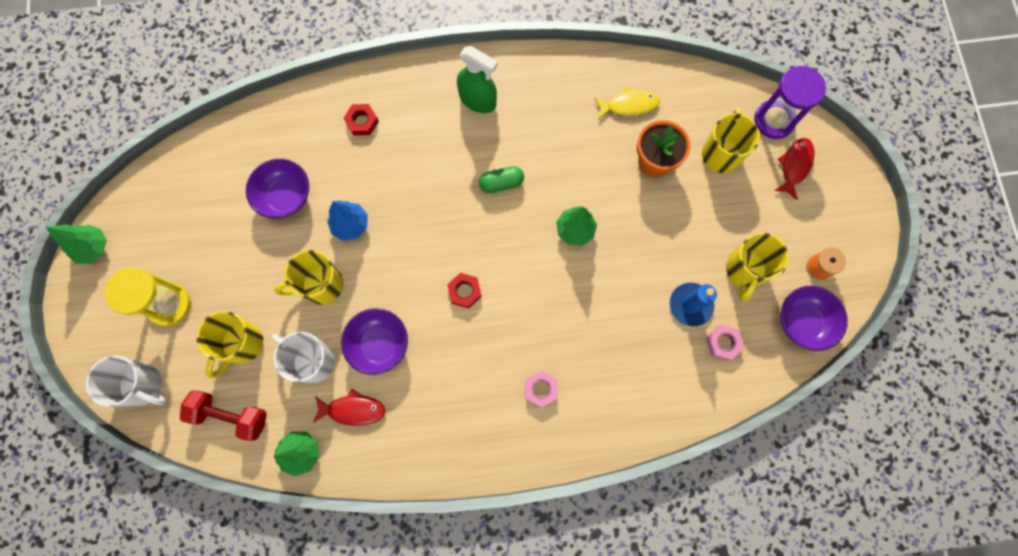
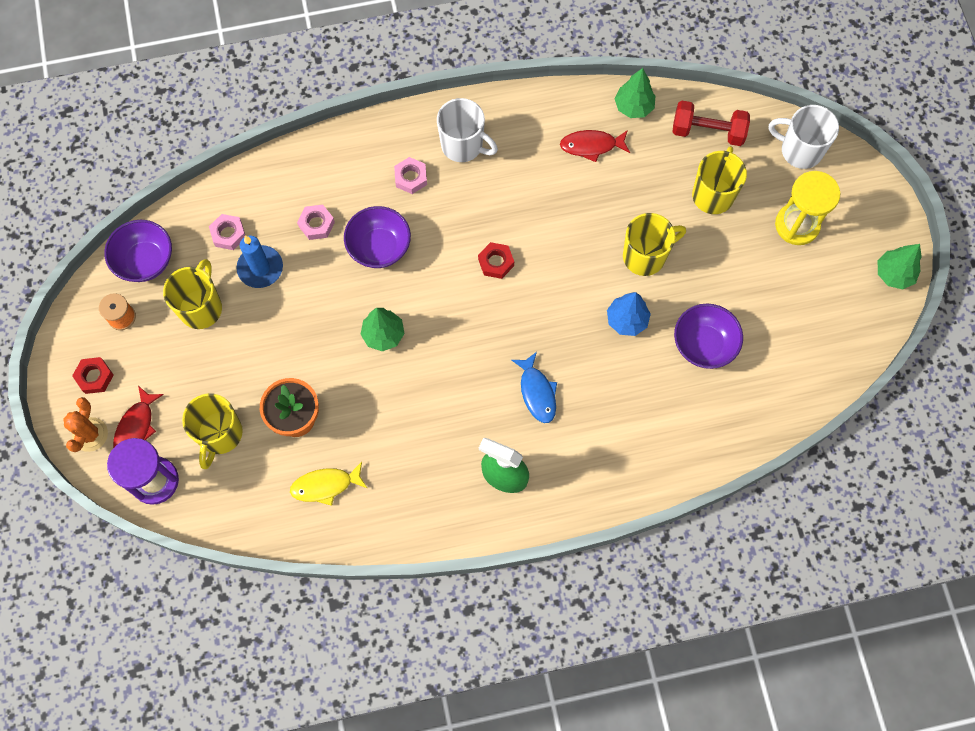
camera: 175 degrees right, 5 degrees down
white mug [271,332,335,383] -> white mug moved to [437,98,498,162]
purple bowl [341,308,408,375] -> purple bowl moved to [344,206,411,268]
red nut [344,104,379,136] -> red nut moved to [72,357,114,394]
green capsule [479,166,524,193] -> none
none -> orange cactus [63,397,108,452]
none -> pink nut [297,205,335,240]
none -> blue fish [512,352,557,423]

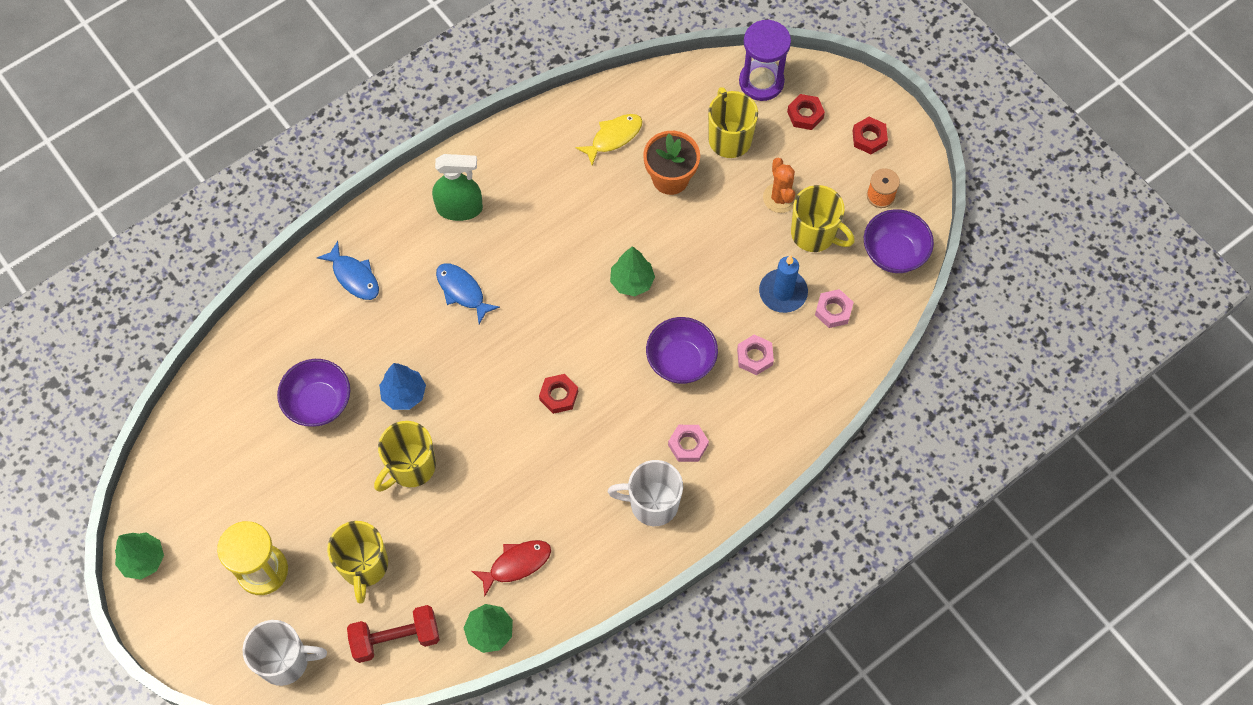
camera: 155 degrees right, 5 degrees down
orange cactus [63,397,108,452] -> orange cactus moved to [763,158,797,213]
red fish [113,386,164,448] -> red nut [787,94,825,130]
yellow mug [163,259,222,329] -> yellow mug turned 45 degrees counterclockwise [791,185,855,252]
none -> blue fish [317,241,379,300]

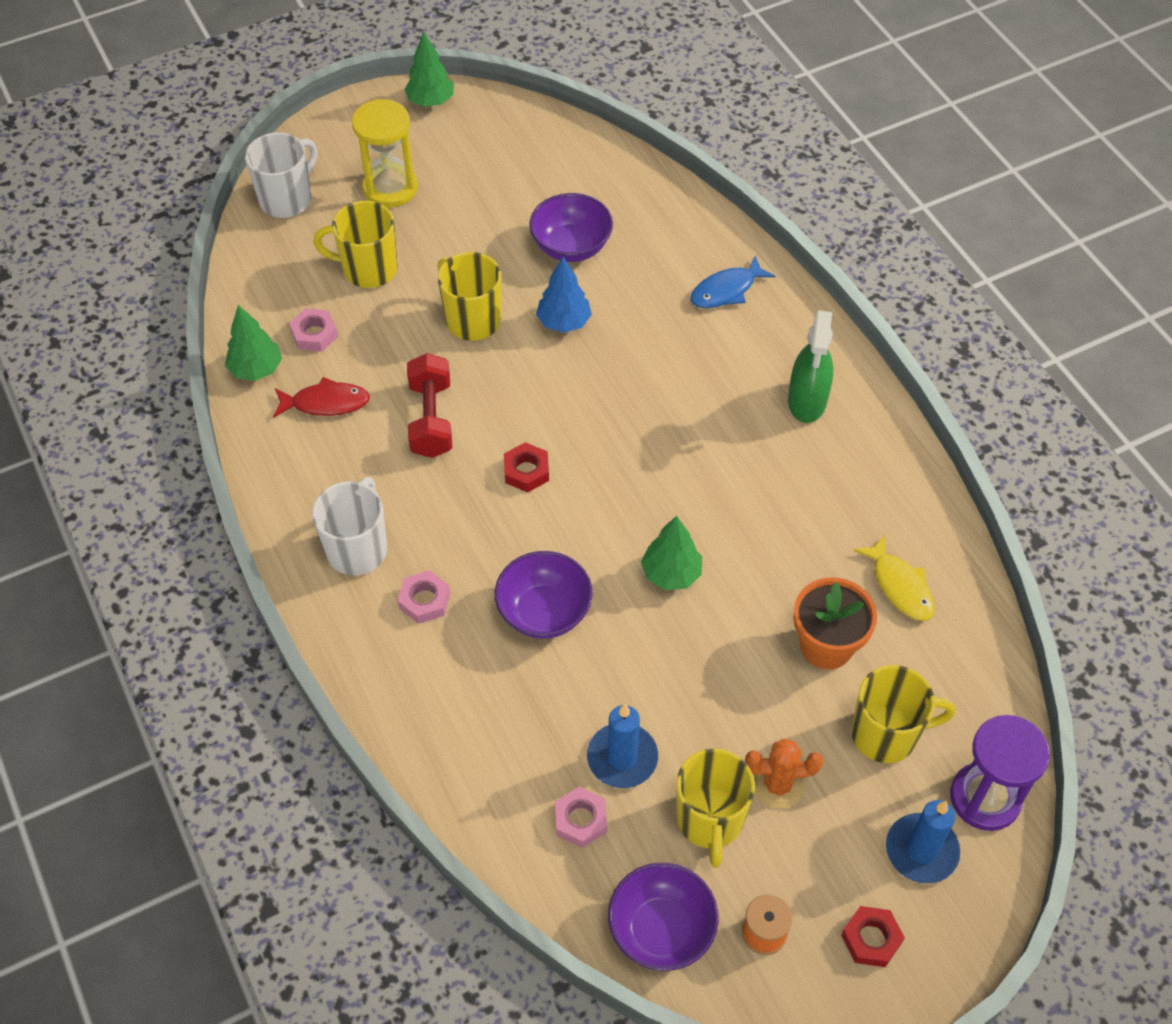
camera: 100 degrees right, 10 degrees down
white mug [242,620,327,686] -> white mug turned 150 degrees counterclockwise [245,132,317,218]
red dumbbell [347,605,440,663] -> red dumbbell moved to [407,353,452,458]
blue fish [436,263,500,324] -> none
red fish [472,540,551,596] -> red fish turned 75 degrees counterclockwise [273,377,370,418]
pink nut [737,334,774,375] -> pink nut moved to [289,308,338,352]
red nut [787,94,825,130] -> blue candle [886,800,960,883]
yellow mug [791,185,855,252] -> yellow mug turned 45 degrees counterclockwise [676,748,755,868]

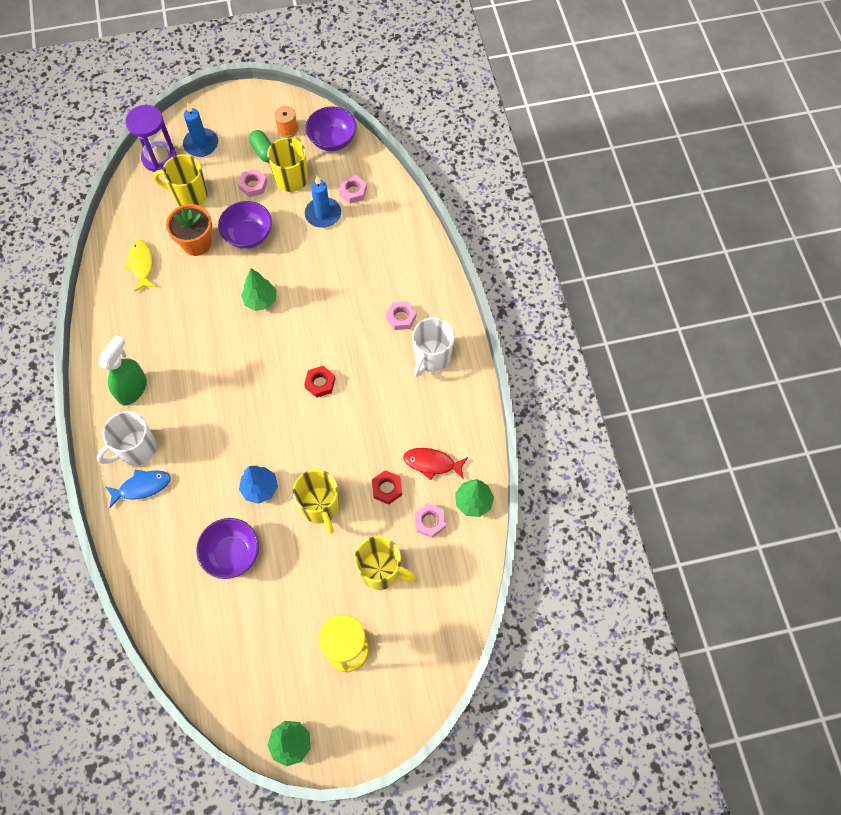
camera: 165 degrees left, 10 degrees up
white mug [245,132,317,218] -> white mug moved to [97,411,156,465]
red dumbbell [407,353,452,458] -> none
purple bowl [495,551,593,639] -> purple bowl moved to [218,201,272,249]
orange cactus [745,738,823,809] -> pink nut [238,169,267,197]
red nut [841,906,905,967] -> red nut moved to [372,470,402,505]
none -> green capsule [249,130,271,162]

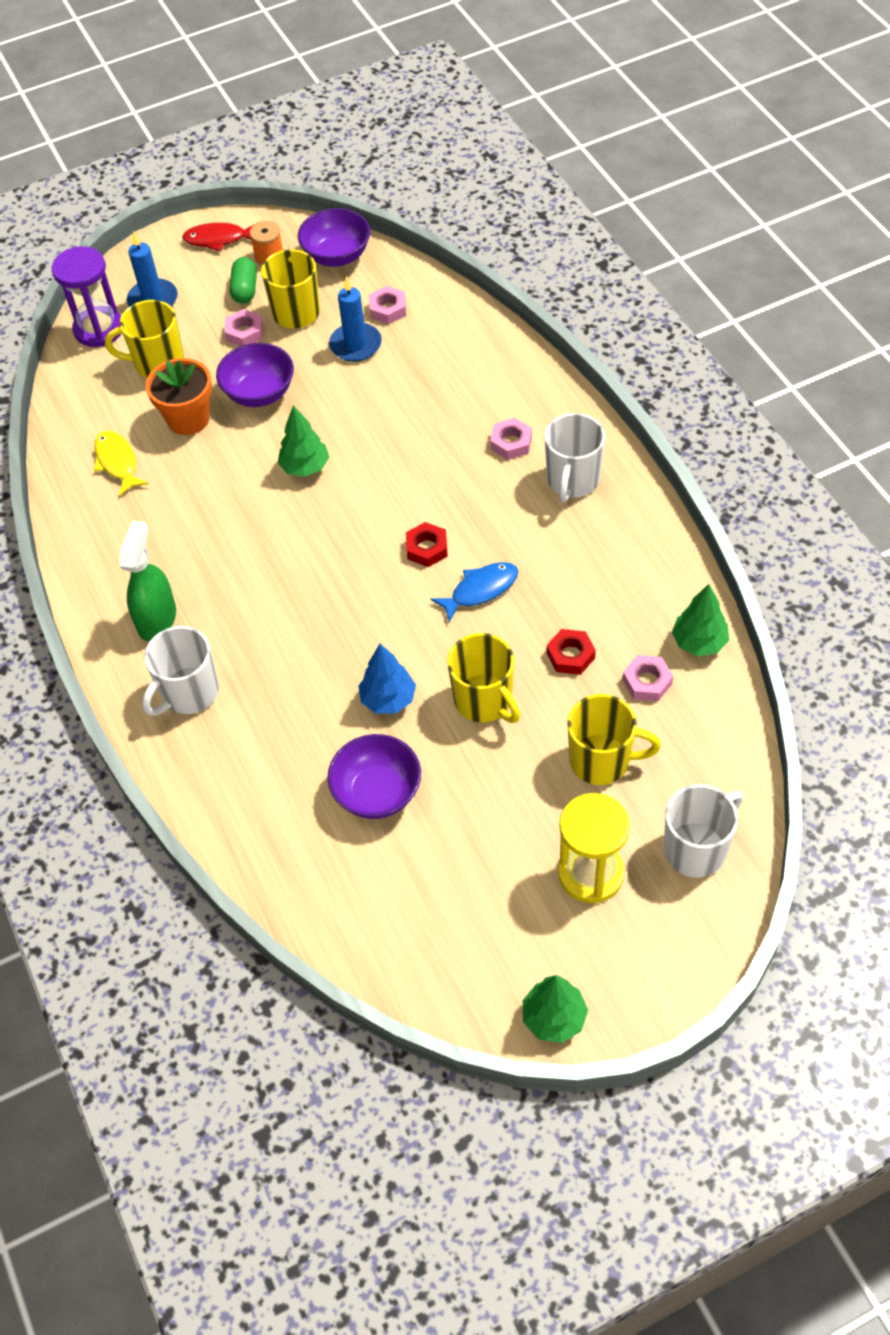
camera: 10 degrees left, 10 degrees down
blue fish [105,470,171,508] -> blue fish moved to [431,562,518,623]
green capsule [249,130,271,162] -> green capsule turned 45 degrees clockwise [230,257,257,304]
red fish [403,448,468,480] -> red fish moved to [182,223,255,251]
none -> white mug [664,784,743,878]

